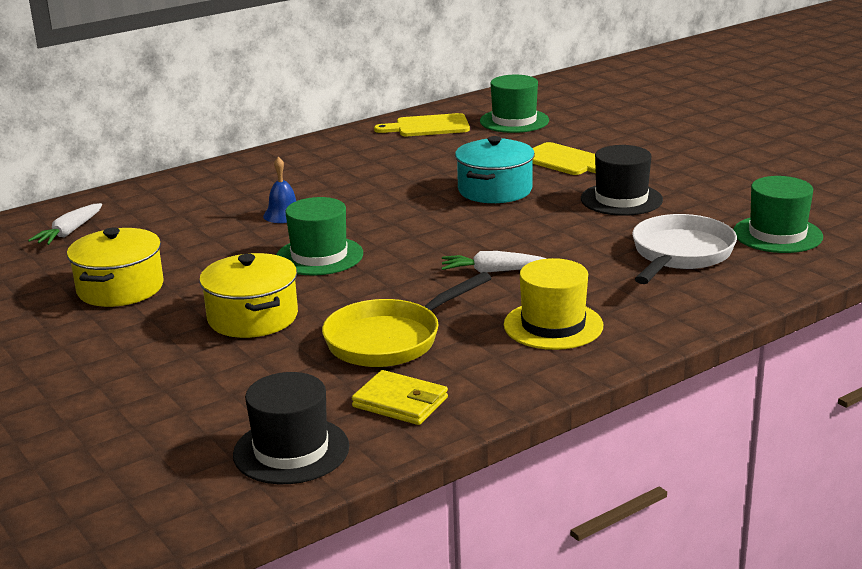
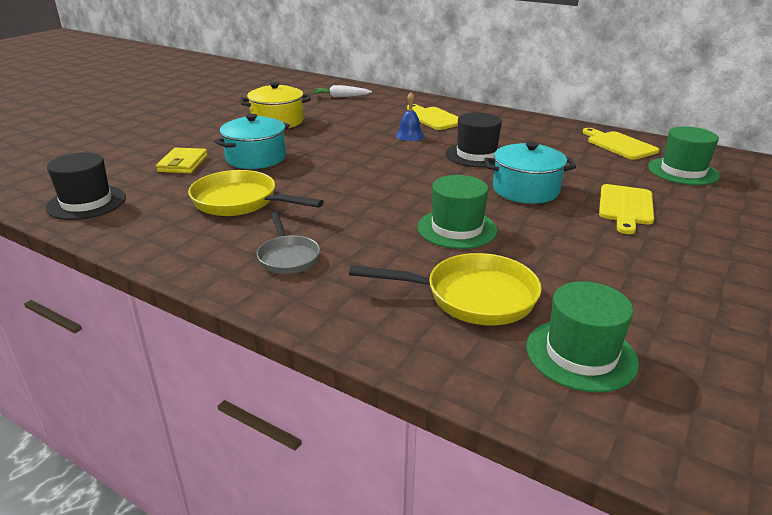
camera: 65 degrees right, 5 degrees up
yellow pot [199,253,298,338] -> turquoise pot [214,114,290,169]
green hat [276,197,363,276] -> green hat moved to [417,175,497,249]
yellow wallet [352,370,448,425] -> yellow wallet moved to [156,147,208,173]
white carrot [442,251,547,273] -> none
yellow hat [504,258,603,350] -> grey pan [257,212,320,274]
black hat [581,145,663,216] -> black hat moved to [445,112,502,167]
white pan [632,214,737,284] -> yellow pan [349,253,542,325]
none -> yellow cutting board [407,104,459,130]

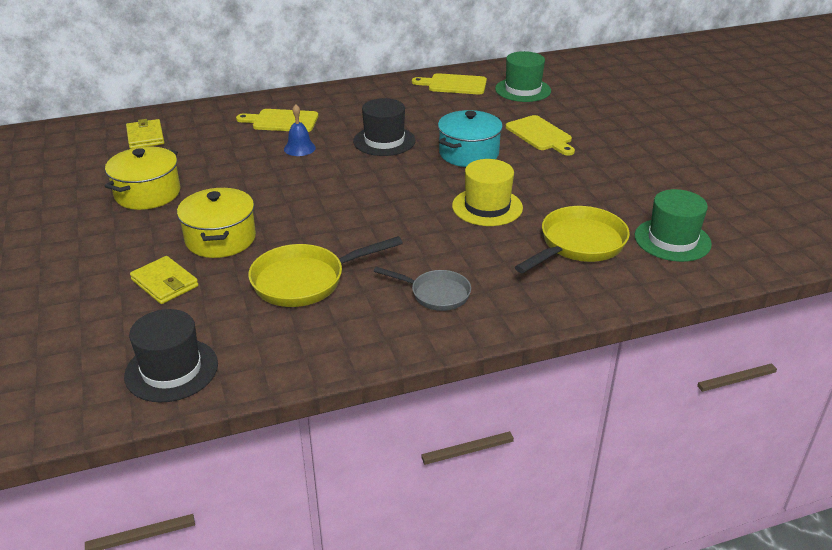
camera: 50 degrees left, 5 degrees up
turquoise pot [214,114,290,169] -> yellow pot [177,188,256,258]
white carrot [312,85,372,98] -> yellow wallet [126,119,164,149]
green hat [417,175,497,249] -> yellow hat [452,159,523,226]

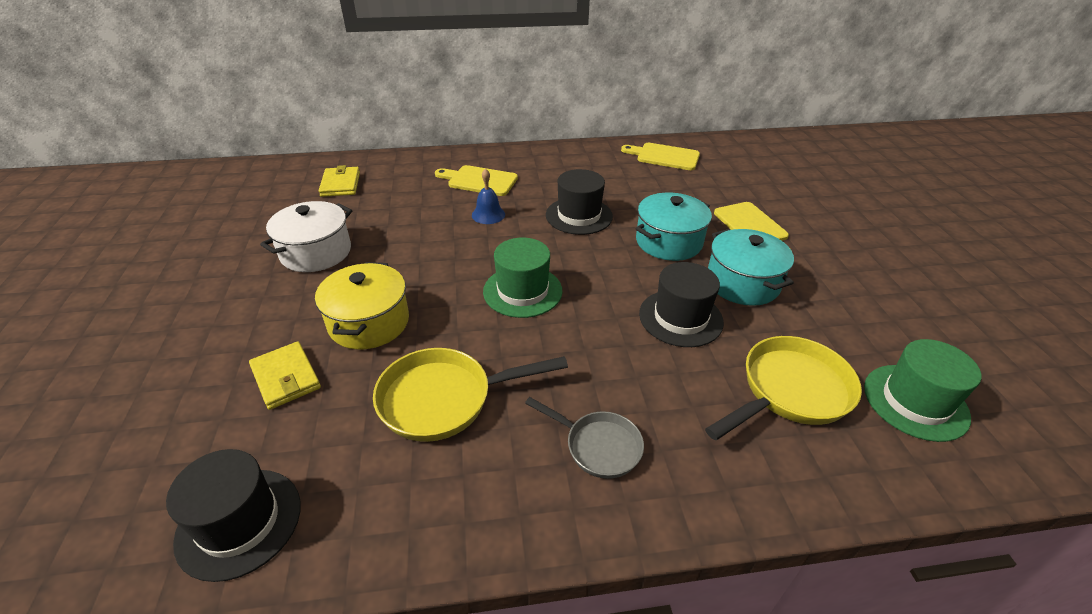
camera: 10 degrees right, 5 degrees up
yellow pot [105,147,180,210] -> white pot [260,201,352,272]
yellow hat [452,159,523,226] -> black hat [639,262,724,347]
green hat [495,51,551,102] -> green hat moved to [483,238,563,318]
none -> turquoise pot [708,229,794,306]

